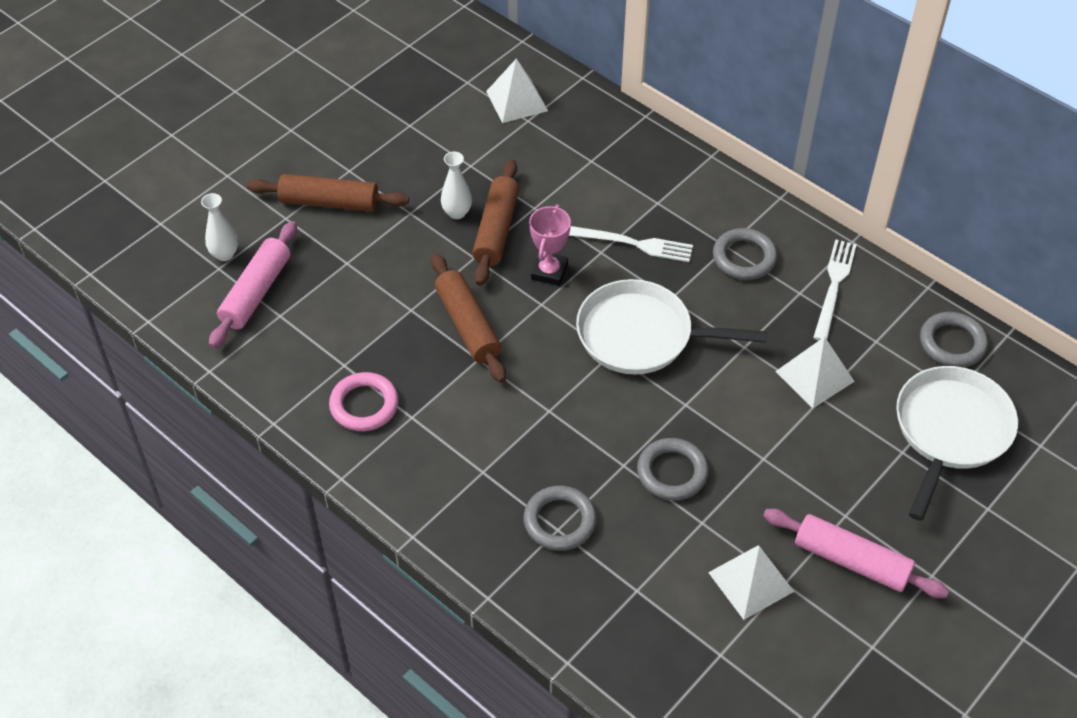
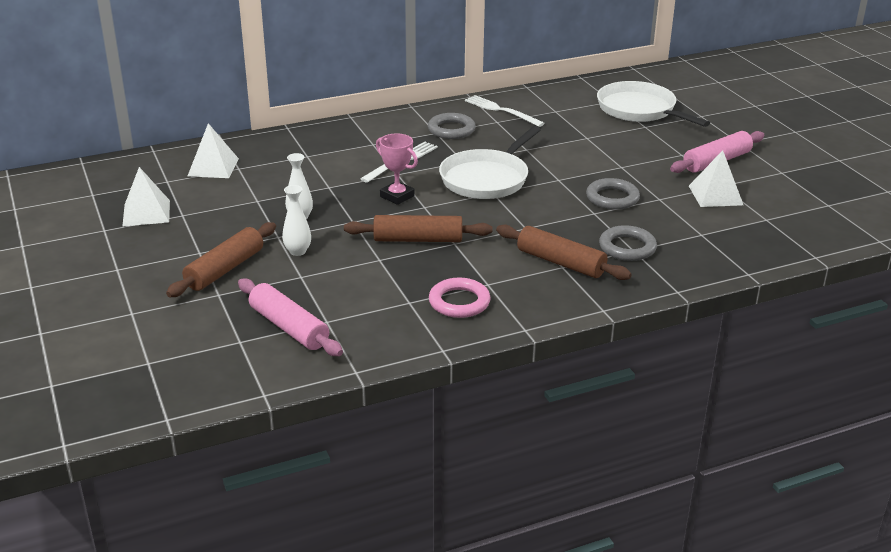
camera: 65 degrees left, 20 degrees down
white vase [201,193,238,261] -> white vase moved to [282,185,311,256]
brown rolling pin [472,159,519,286] -> brown rolling pin moved to [496,225,632,280]
white pyramid [775,337,855,408] -> white pyramid moved to [122,167,170,227]
grey ring [920,312,988,367] -> none

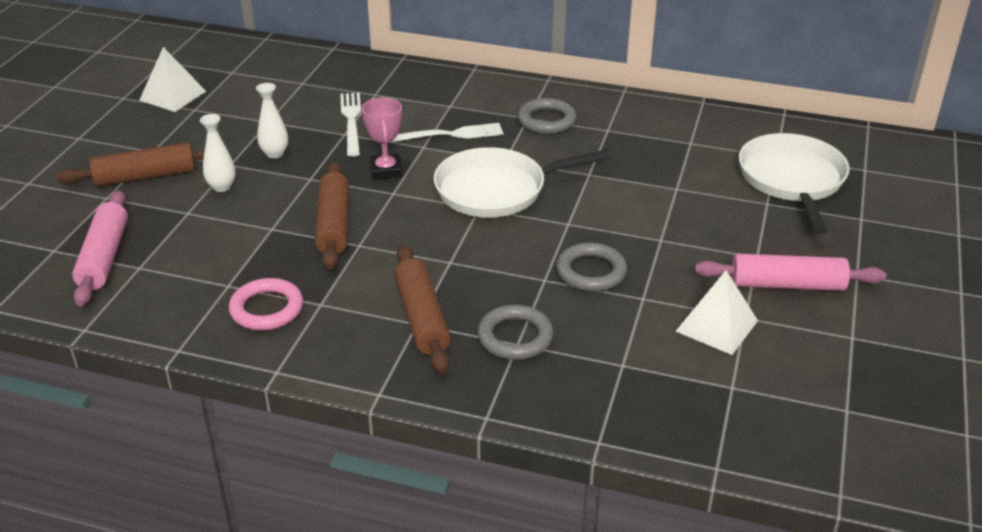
camera: 40 degrees right, 5 degrees up
white pyramid [188,123,239,178] -> none
brown rolling pin [344,215,492,242] -> brown rolling pin turned 45 degrees clockwise [315,162,349,269]
white fork [465,95,545,127] -> white fork moved to [340,93,361,156]

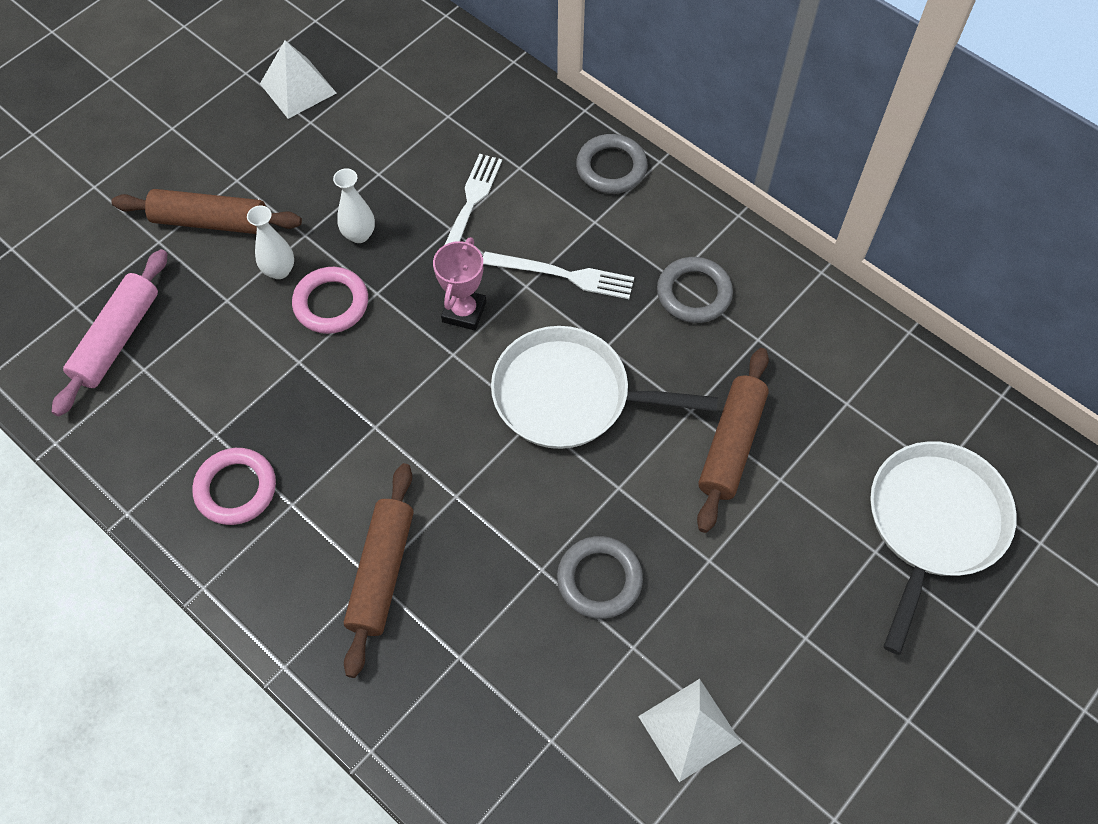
camera: 25 degrees right, 25 degrees up
brown rolling pin [315,162,349,269] -> brown rolling pin moved to [697,348,769,533]
grey ring [478,305,554,360] -> grey ring moved to [576,134,648,194]
pink rolling pin [695,254,886,291] -> none
none -> pink ring [292,267,368,334]

